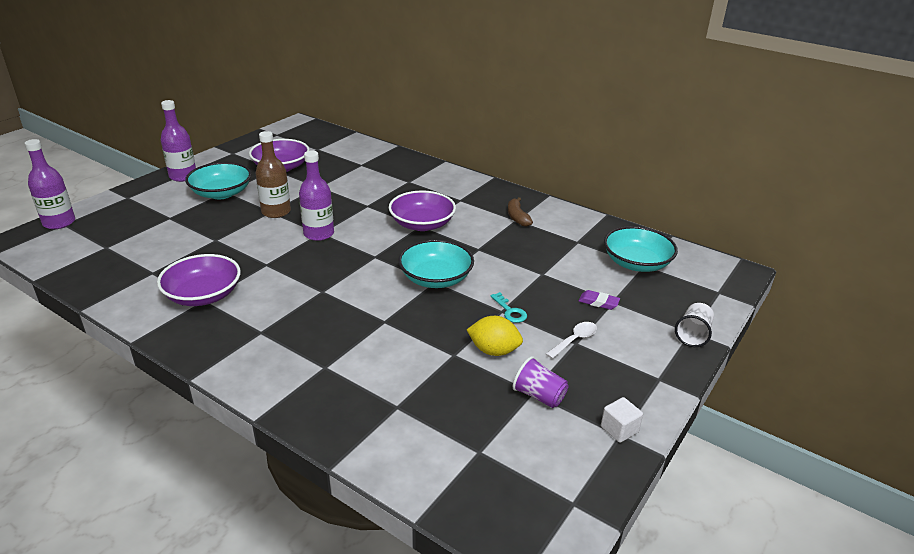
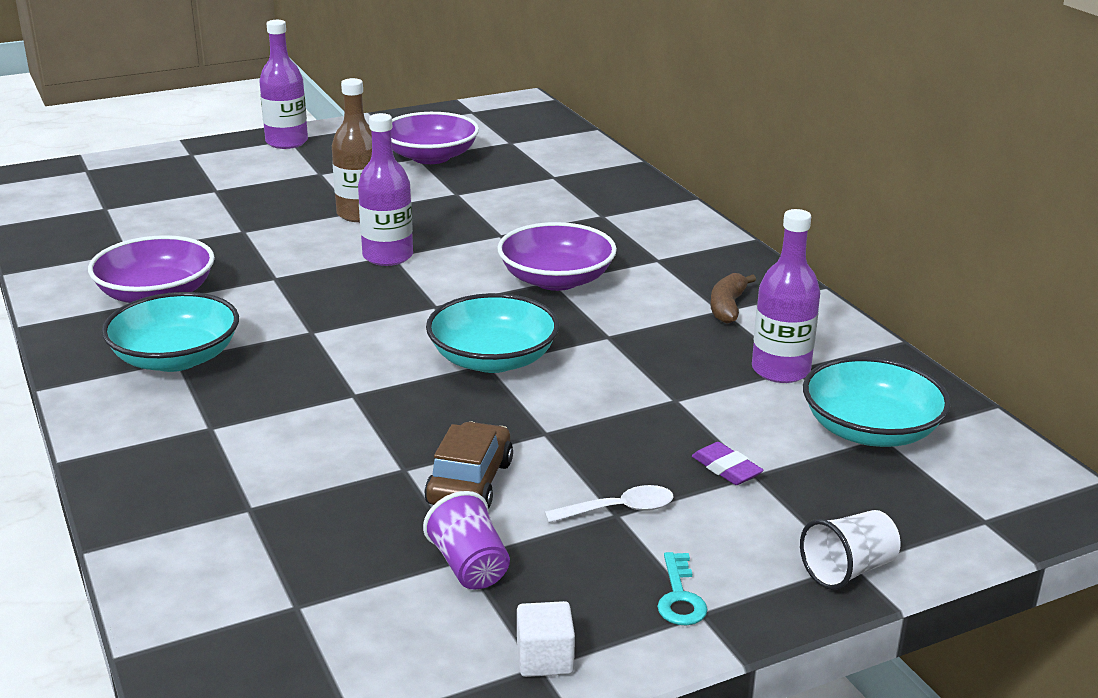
camera: 30 degrees right, 5 degrees down
purple bottle [25,139,75,229] -> purple bottle moved to [752,209,820,383]
turquoise bowl [185,162,252,199] -> turquoise bowl moved to [101,292,239,372]
yellow lemon [467,316,523,356] -> brown car [424,421,513,508]
turquoise key [490,292,527,323] -> turquoise key moved to [657,552,708,626]

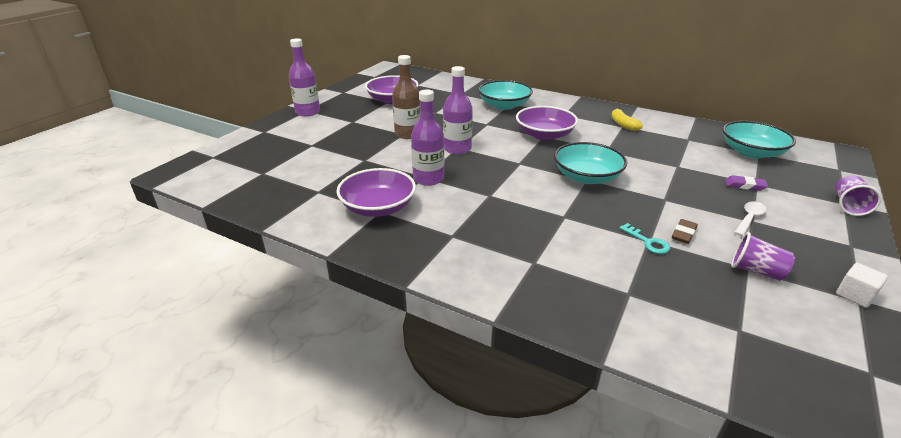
camera: 35 degrees left, 5 degrees up
turquoise bowl [101,292,239,372] -> turquoise bowl moved to [478,80,533,110]
brown car [424,421,513,508] -> brown eraser [672,219,698,244]
turquoise key [657,552,708,626] -> turquoise key moved to [619,223,670,254]
brown banana [710,273,756,324] -> yellow banana [611,108,643,131]
purple bottle [752,209,820,383] -> purple bottle moved to [411,89,444,186]
white cup [800,510,901,590] -> purple cup [835,175,881,216]

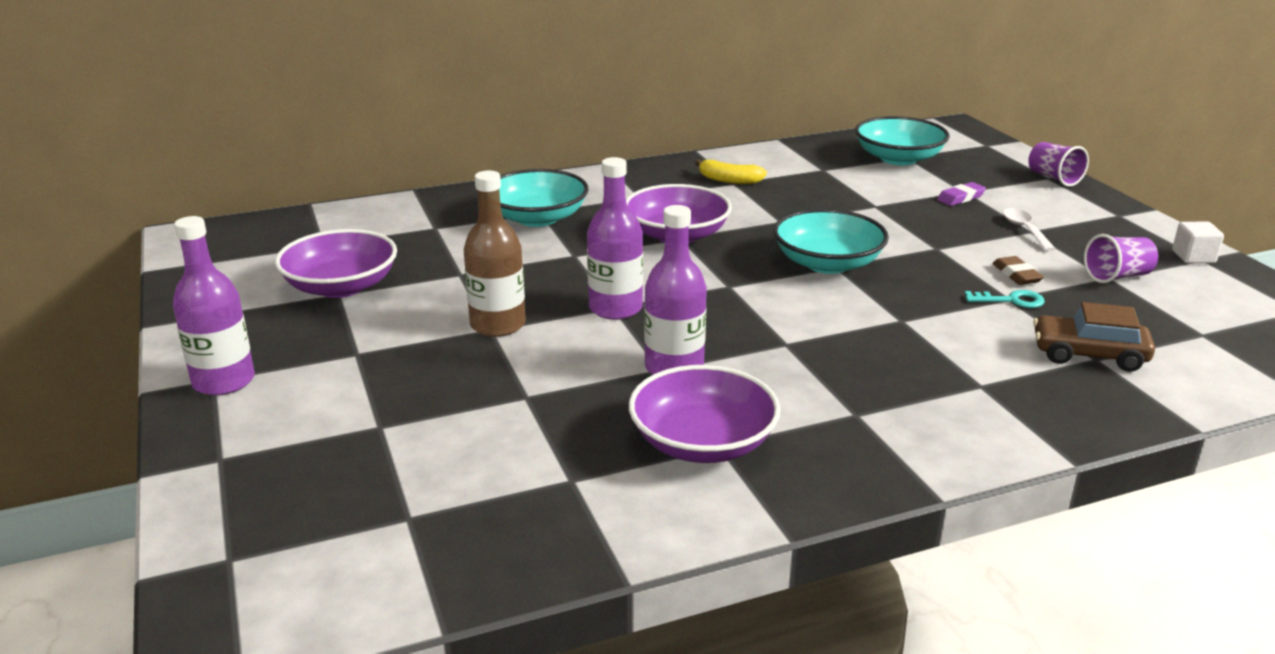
camera: 50 degrees left, 5 degrees down
none -> brown car [1033,302,1155,372]

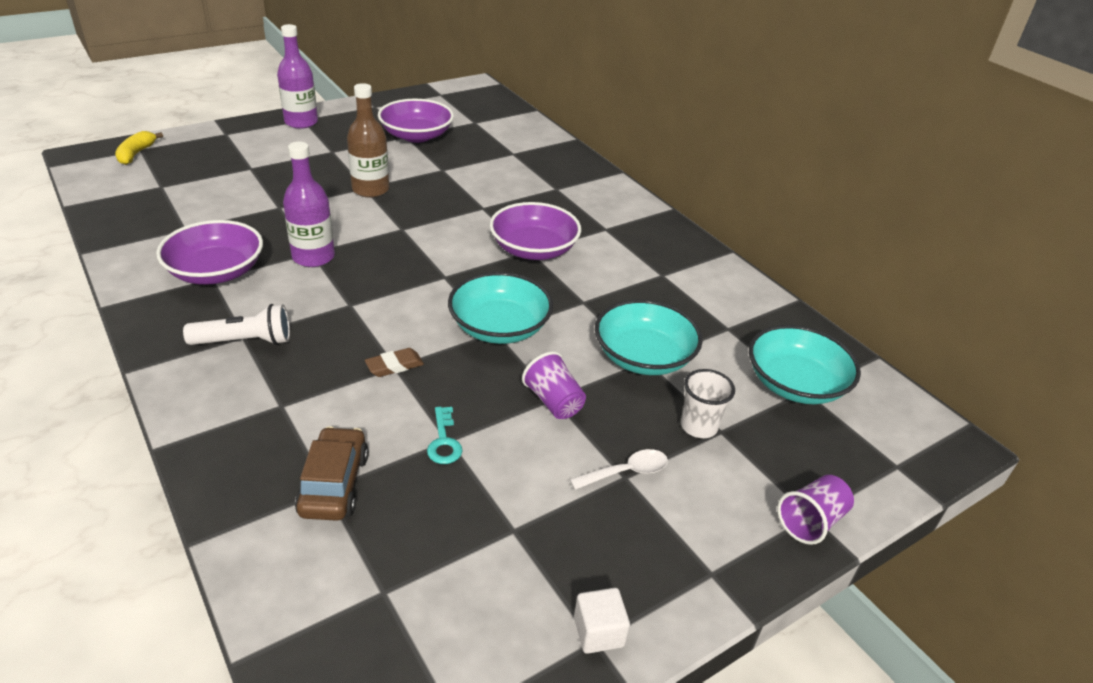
camera: 75 degrees right, 10 degrees up
turquoise bowl [499,169,589,227] -> turquoise bowl moved to [595,299,703,375]
purple bottle [587,157,643,320] -> none
yellow banana [695,159,767,184] -> yellow banana moved to [115,131,163,165]
purple eraser [937,182,986,206] -> white cup [681,369,735,438]
brown eraser [992,256,1044,285] -> brown eraser moved to [365,348,424,377]
purple cup [1084,234,1158,283] -> purple cup moved to [522,351,586,419]
none -> white flashlight [183,304,290,345]

